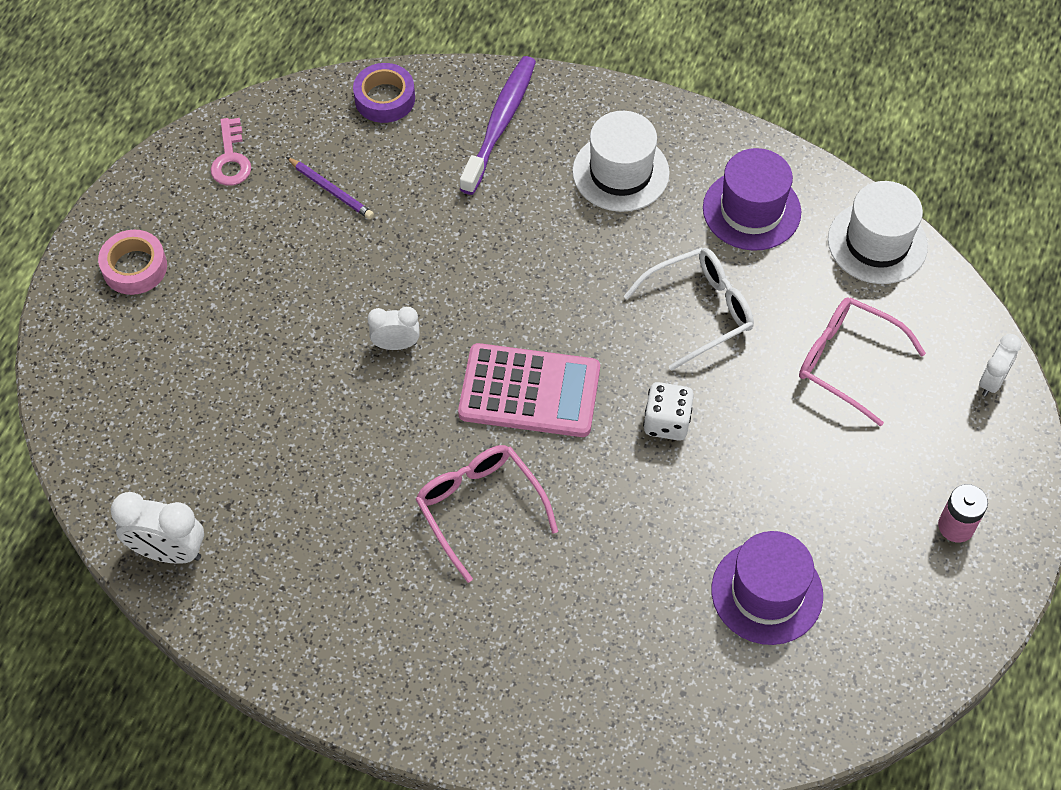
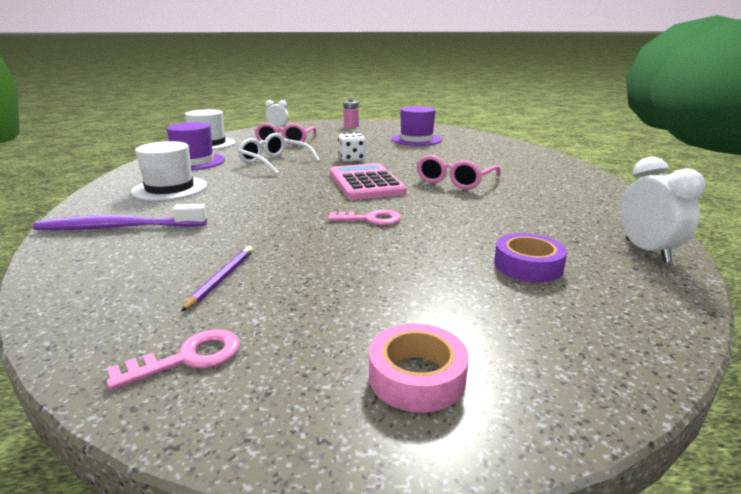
camera: 115 degrees left, 35 degrees down
purple tape [353,63,415,123] -> purple tape moved to [494,233,567,282]
white clock [367,307,420,350] -> pink key [328,209,401,225]

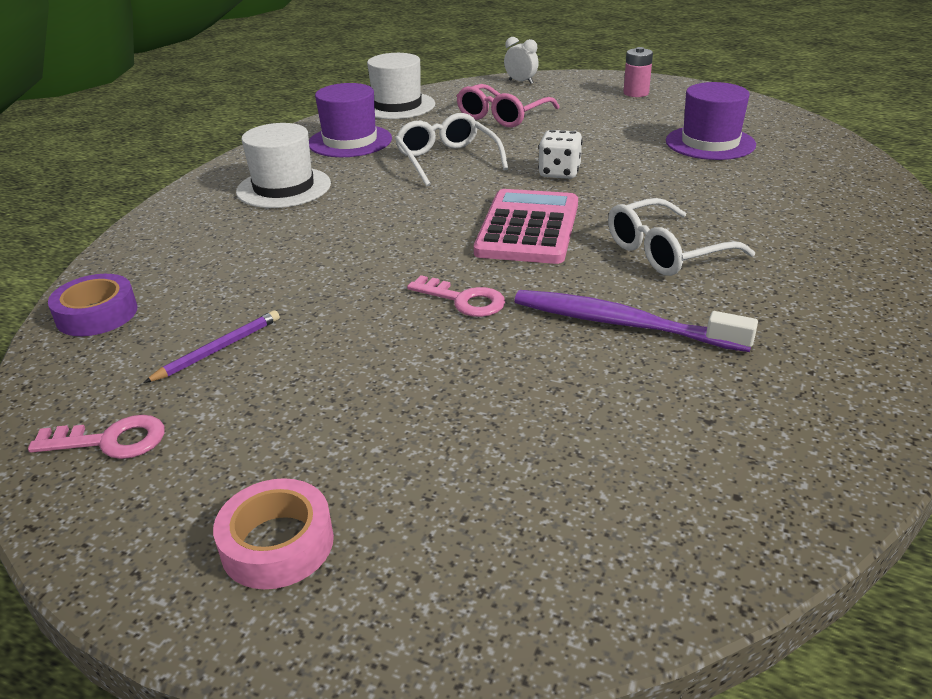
camera: 30 degrees right, 10 degrees up
purple toothbrush [33,204,207,230] -> purple toothbrush moved to [514,290,758,352]
pink glasses [416,155,501,189] -> white glasses [608,198,755,276]
purple tape [494,233,567,282] -> purple tape moved to [48,274,137,336]
white clock [621,156,705,263] -> none

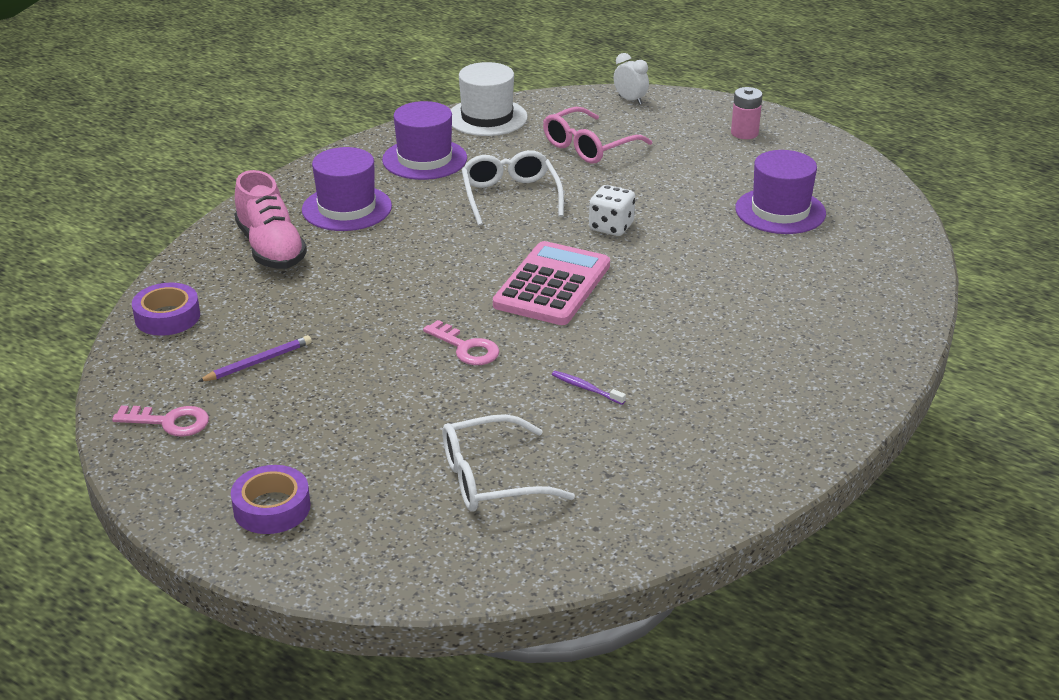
camera: 10 degrees right, 0 degrees up
pink tape [213,478,334,589] -> purple tape [231,465,310,534]
white hat [236,123,331,208] -> purple hat [302,147,392,231]
purple toothbrush [514,290,758,352] -> purple toothbrush [552,371,626,405], size x0.42
white glasses [608,198,755,276] -> white glasses moved to [443,414,575,512]
none -> pink shoe [234,170,307,269]

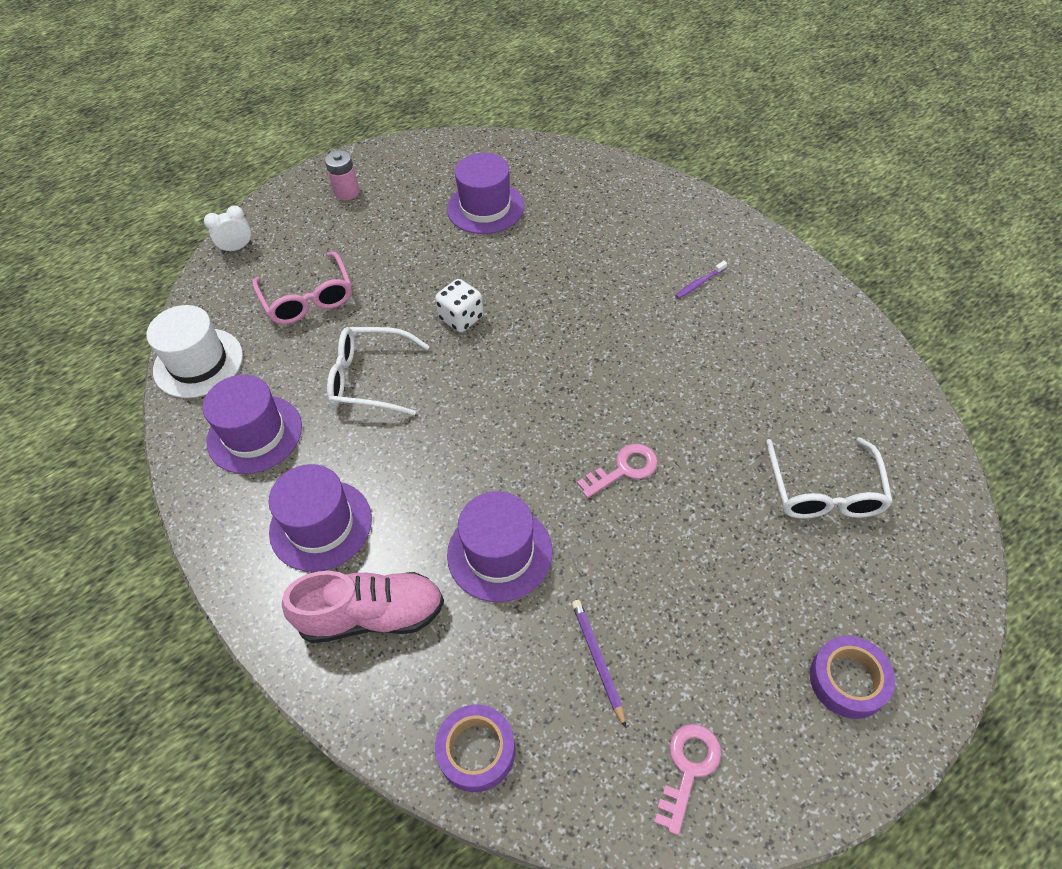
camera: 70 degrees left, 20 degrees up
pink calculator [493,241,610,325] -> none
purple toothbrush [552,371,626,405] -> purple toothbrush moved to [675,261,727,299]
none -> purple hat [447,491,552,602]

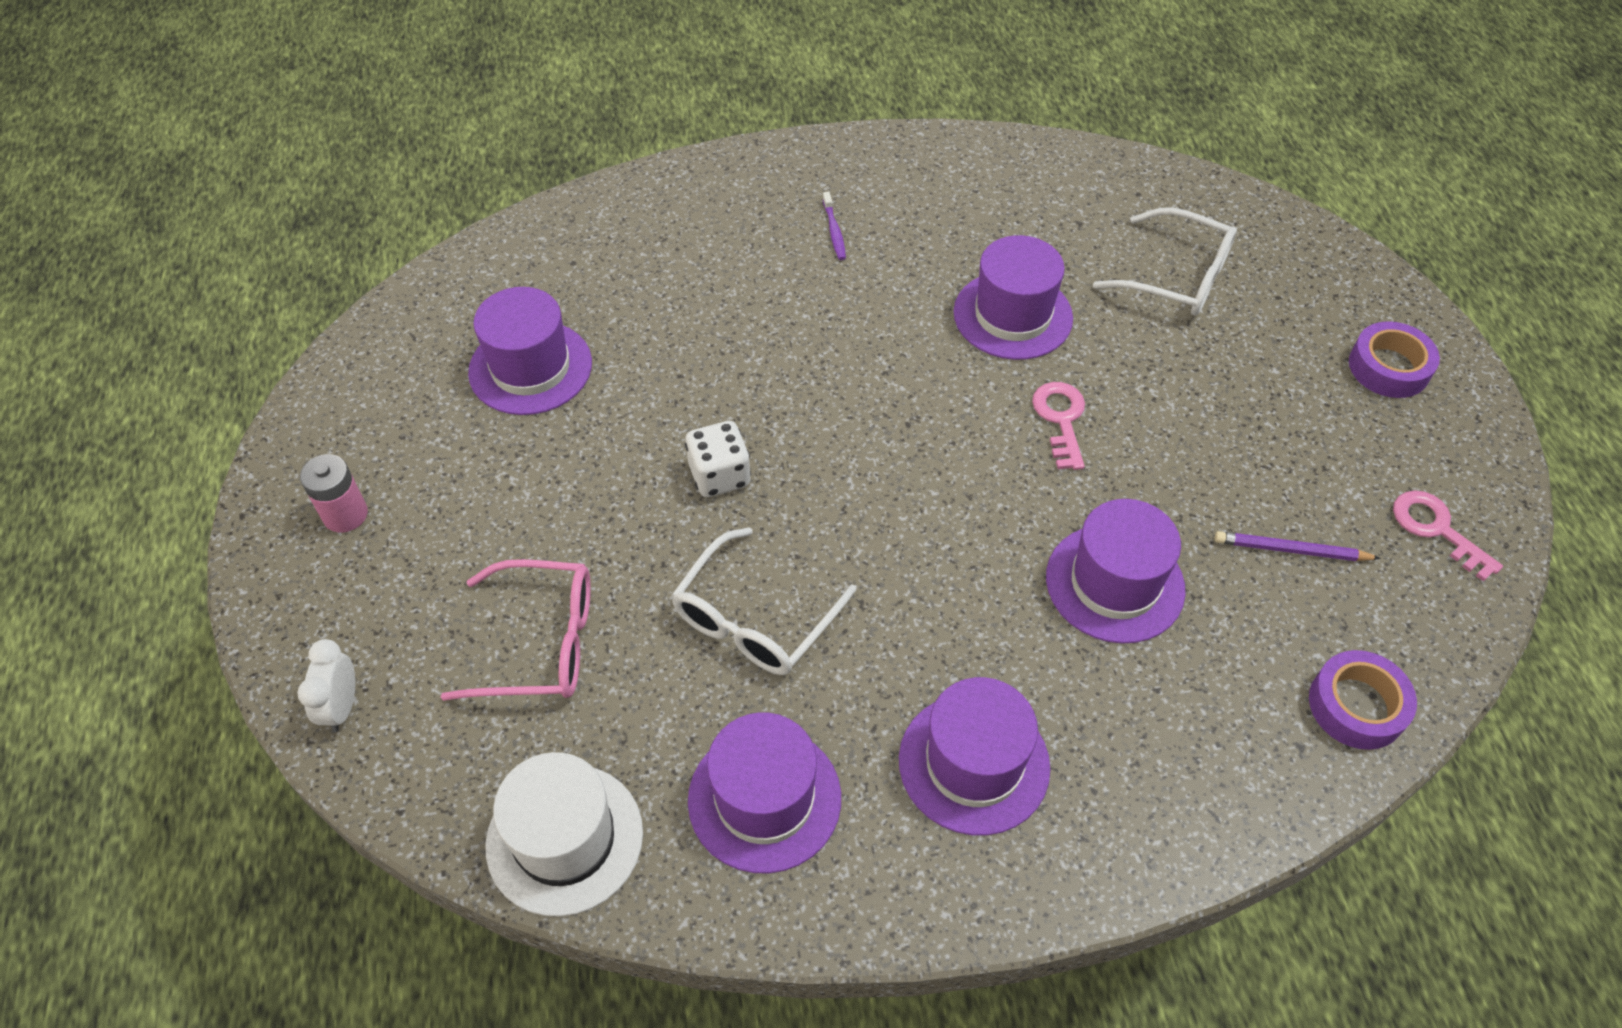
camera: 65 degrees left, 0 degrees up
pink shoe [282,571,444,643] -> none
none -> purple hat [954,235,1073,360]

